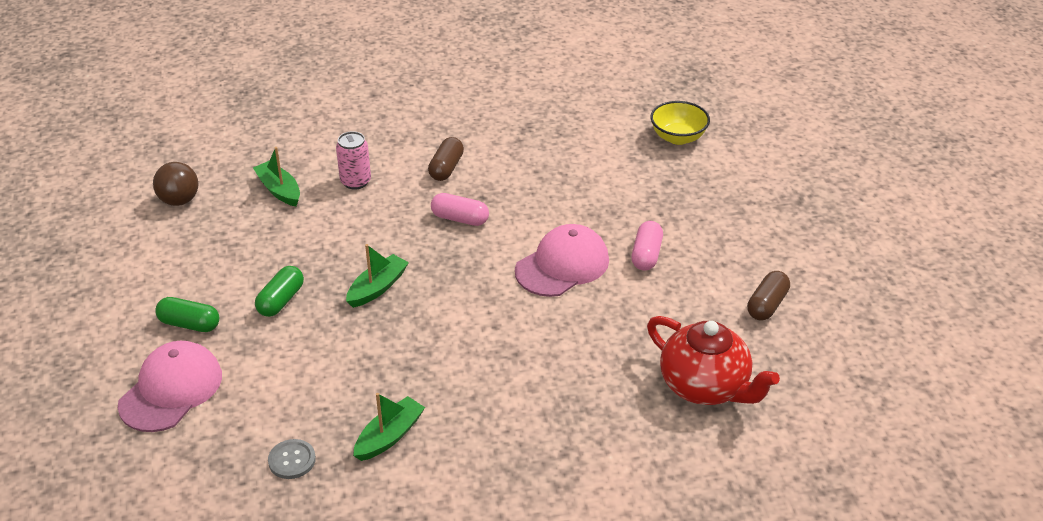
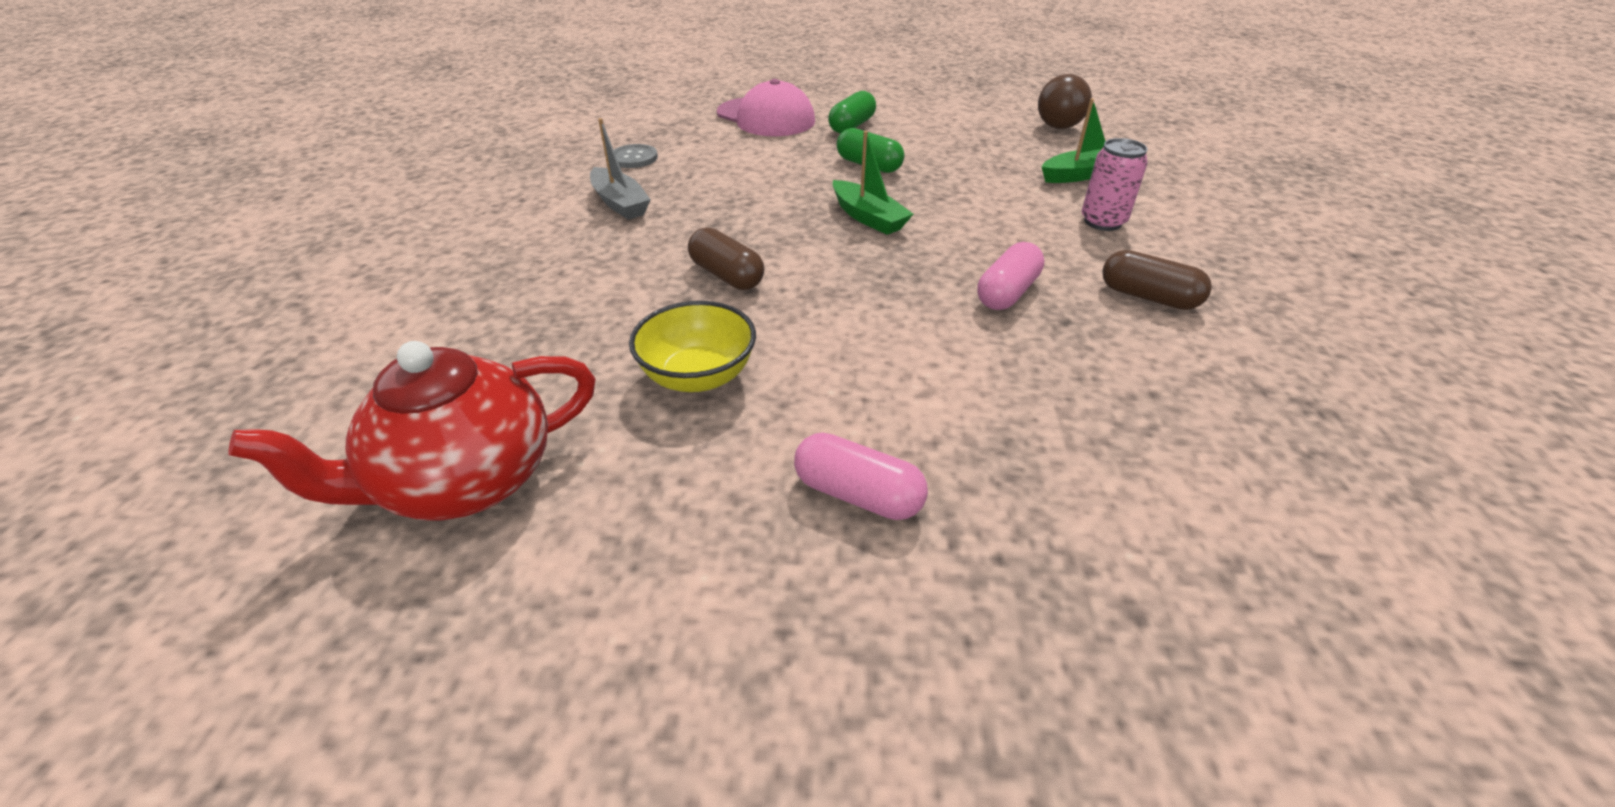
camera: 105 degrees right, 0 degrees up
green boat [353,393,425,461] -> grey boat [590,118,651,220]
pink cap [515,224,609,297] -> none
yellow bowl [650,101,710,145] -> yellow bowl moved to [629,301,756,392]
brown capsule [747,271,790,321] -> brown capsule moved to [688,227,764,290]

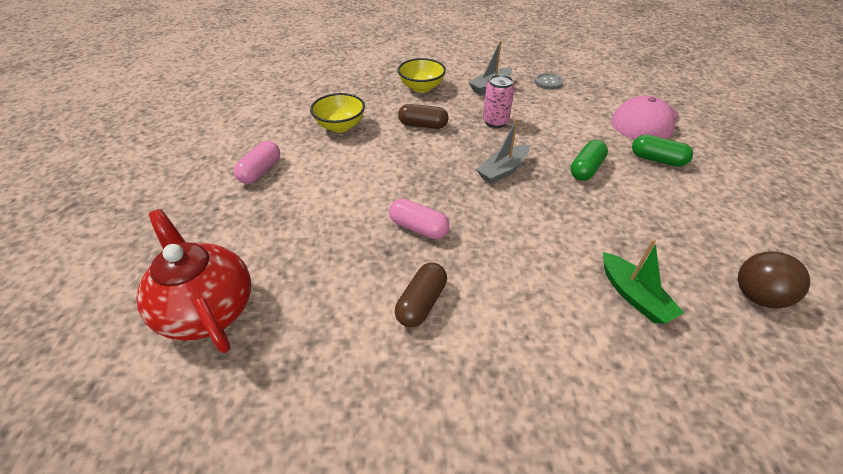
camera: 85 degrees right, 5 degrees up
red teapot [229,341,595,520] -> red teapot moved to [136,209,251,353]
brown capsule [688,227,764,290] -> brown capsule turned 60 degrees clockwise [398,104,448,129]
green boat [833,131,913,235] -> grey boat [476,119,530,184]
pink can [1081,138,1148,231] -> pink can moved to [483,75,514,128]
none -> yellow bowl [397,58,446,93]

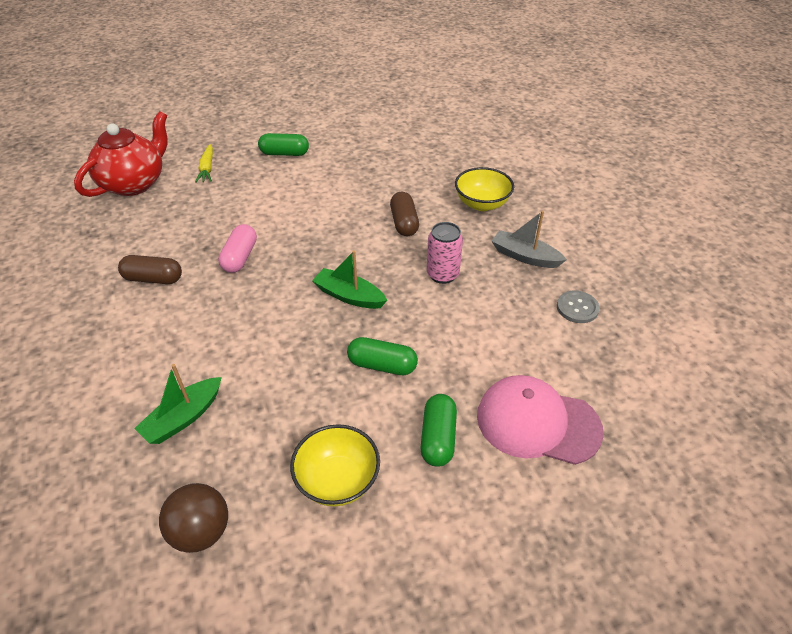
camera: 70 degrees right, 0 degrees up
pink capsule [234,141,280,184] -> green capsule [258,133,309,156]
yellow bowl [310,93,365,132] -> yellow bowl moved to [290,424,380,506]
grey boat [476,119,530,184] -> green boat [312,250,388,309]
none -> yellow carrot [195,144,213,183]

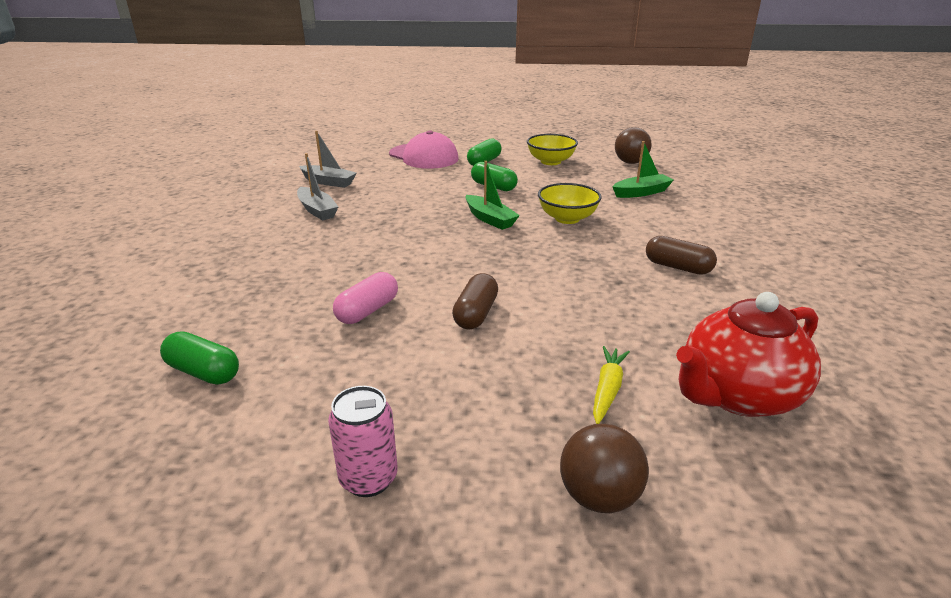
camera: 155 degrees left, 15 degrees down
pink capsule [218,224,257,273] -> pink capsule moved to [333,272,398,324]
green capsule [258,133,309,156] -> green capsule moved to [160,331,239,385]
brown capsule [390,192,419,236] -> brown capsule moved to [452,273,498,329]
pink can [427,222,463,284] -> pink can moved to [328,386,398,497]
yellow bowl [455,167,514,211] -> yellow bowl moved to [538,183,602,224]
grey button [557,291,600,323] -> grey boat [299,131,357,188]
none -> brown ball [560,424,649,513]

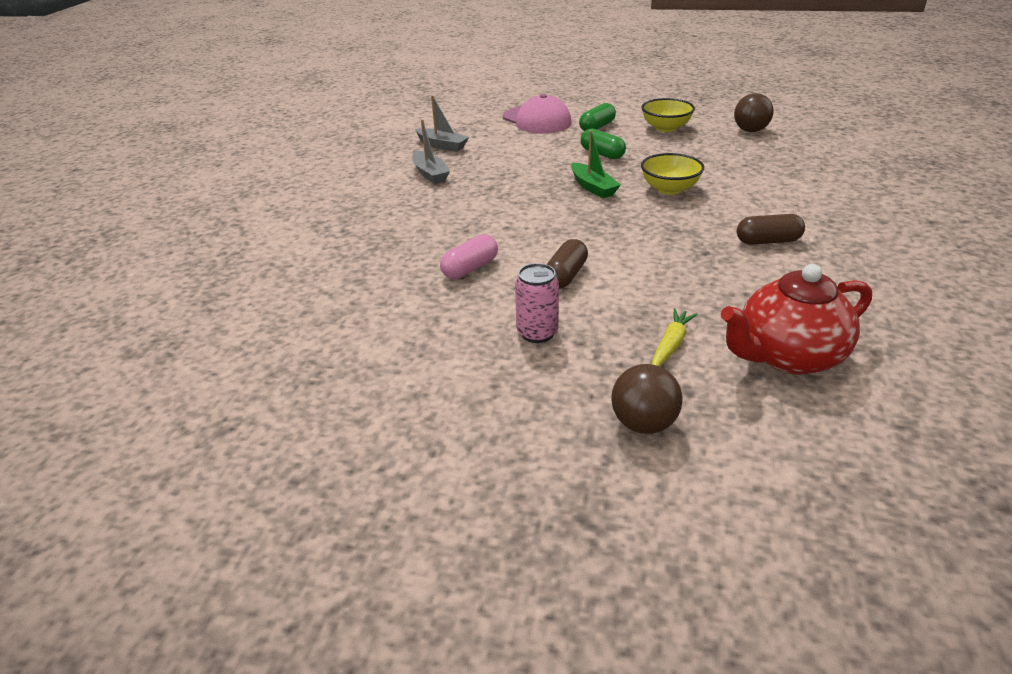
camera: 10 degrees right, 5 degrees up
green capsule [160,331,239,385] -> none
pink can [328,386,398,497] -> pink can moved to [515,263,559,343]
green boat [612,141,674,198] -> none
brown capsule [646,236,717,275] -> brown capsule turned 45 degrees counterclockwise [737,214,805,245]

